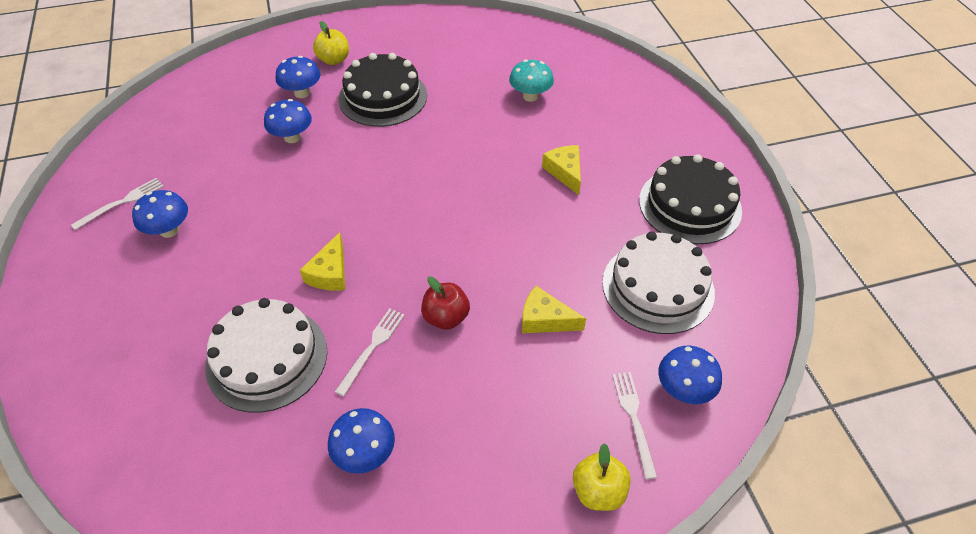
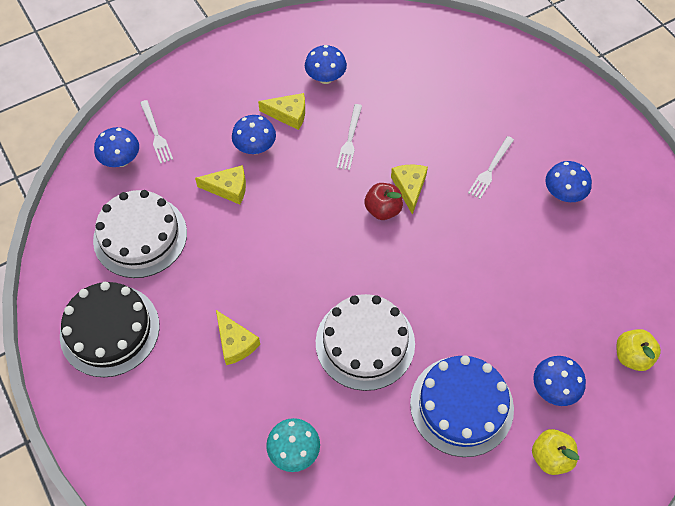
camera: 165 degrees right, 10 degrees up
white fork [71,178,164,230] -> white fork moved to [468,136,514,199]
white cake [205,298,327,413] -> white cake moved to [316,294,415,391]
blue mushroom [264,99,312,143] -> blue mushroom moved to [232,115,276,154]
black cake [338,53,427,127] -> blue cake [410,355,514,457]
red apple [421,276,470,330] -> red apple moved to [364,183,403,220]
yellow apple [573,443,631,511] -> yellow apple moved to [616,329,661,371]
none -> yellow cheese [258,93,305,130]

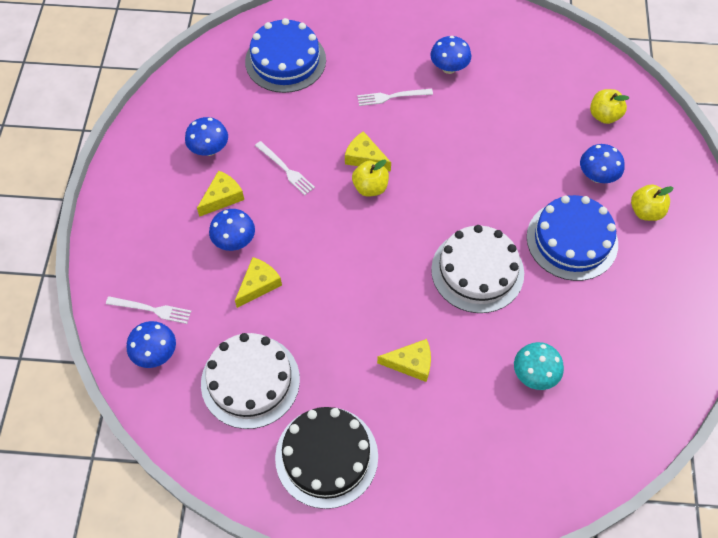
camera: 55 degrees left, 0 degrees up
red apple [364,183,403,220] -> yellow apple [352,160,389,197]
white fork [468,136,514,199] -> white fork turned 105 degrees clockwise [357,89,433,106]
none -> blue cake [245,18,326,93]

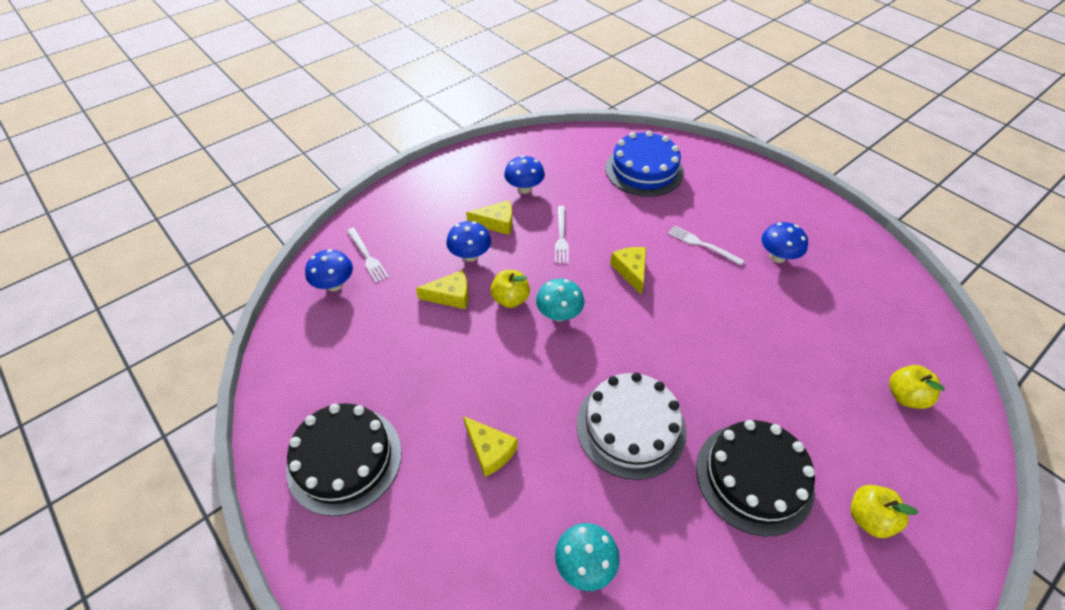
camera: 45 degrees right, 10 degrees down
white cake [201,333,300,429] -> none
yellow apple [352,160,389,197] -> yellow apple moved to [490,270,530,308]
blue cake [527,195,618,281] -> black cake [696,420,815,536]
blue mushroom [580,144,625,183] -> none
none -> turquoise mushroom [536,279,585,321]

